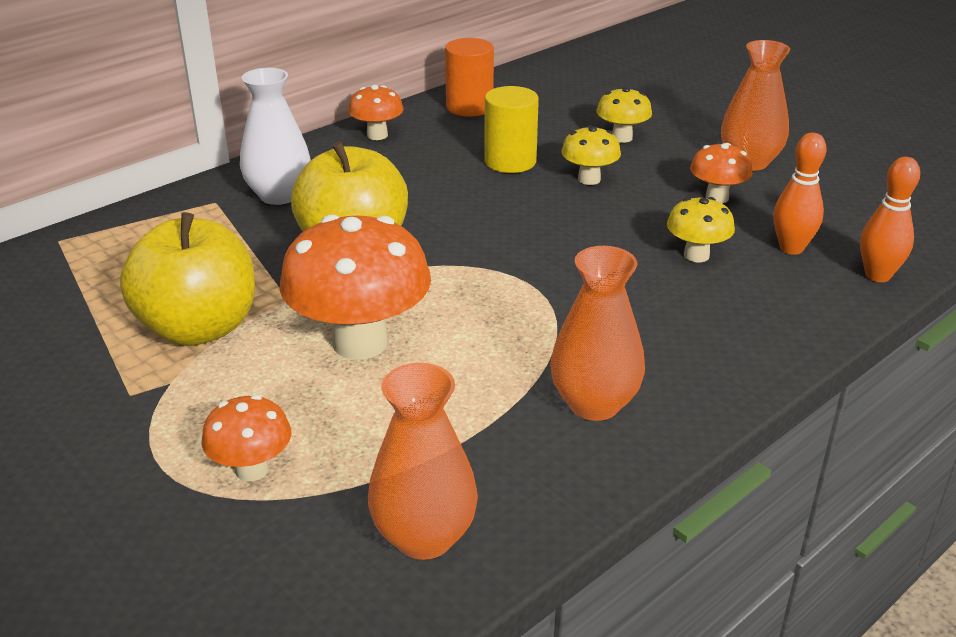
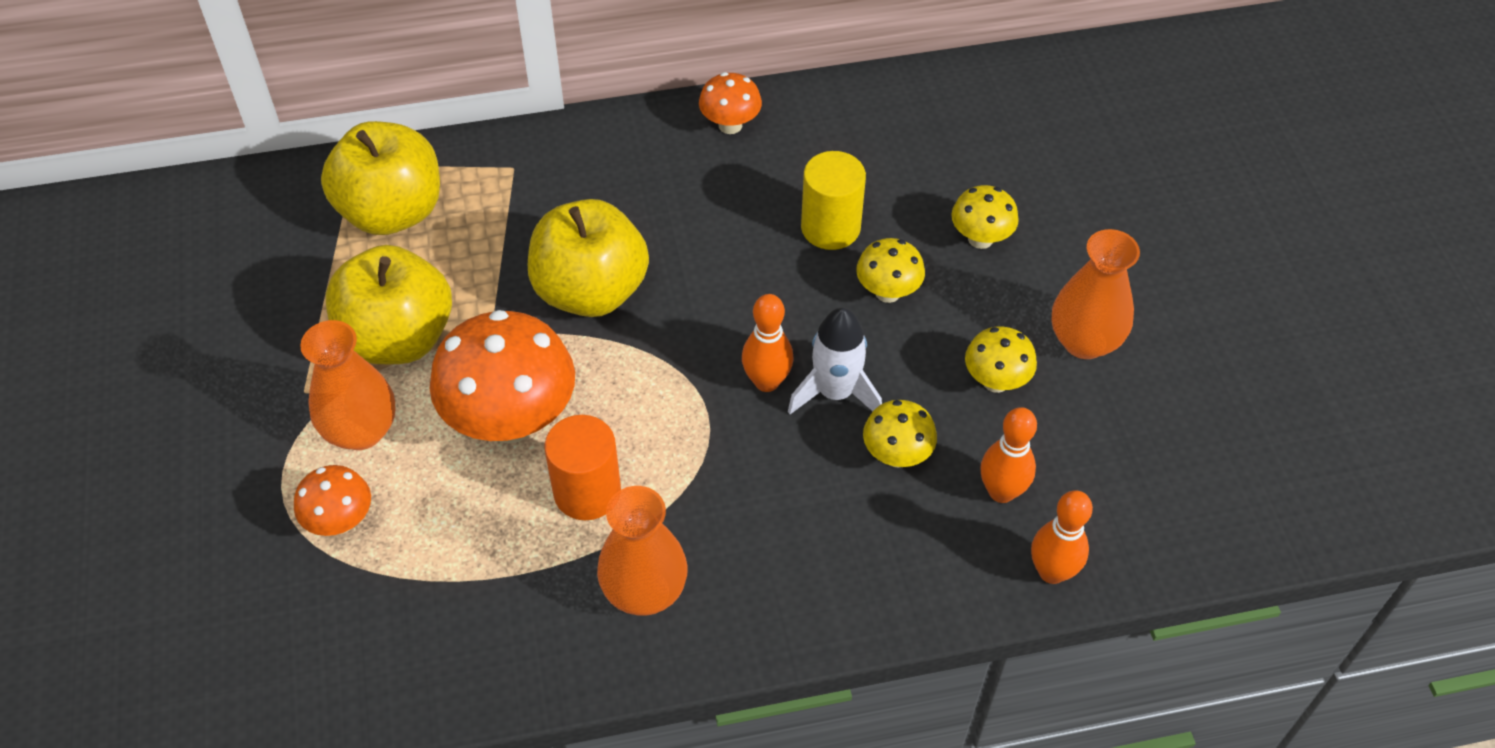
camera: 30 degrees right, 20 degrees up
white vase [240,68,311,205] -> none
orange vase [368,363,478,560] -> orange vase moved to [300,320,396,450]
orange cylinder [445,38,494,117] -> orange cylinder moved to [544,415,621,520]
orange mushroom [690,143,753,203] -> yellow mushroom [965,326,1037,393]
none -> yellow apple [321,121,440,235]
none -> orange bowling pin [742,294,794,392]
none -> white rocket [788,307,882,414]

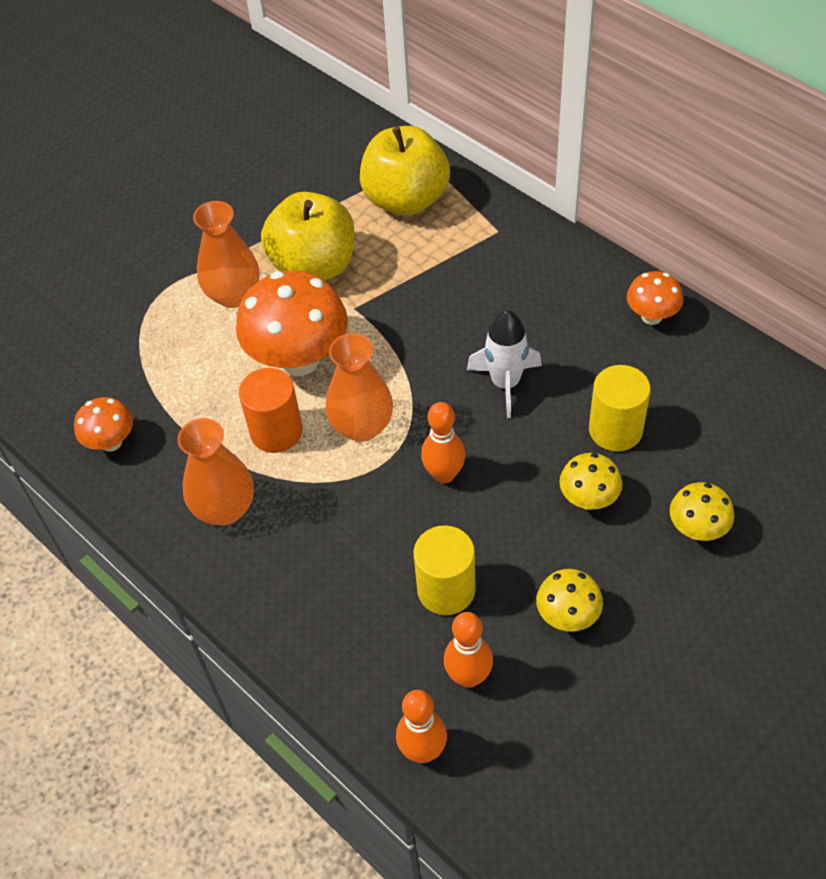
camera: 60 degrees right, 0 degrees up
orange mushroom [294,465,371,536] -> orange mushroom moved to [74,397,133,452]
yellow apple [528,199,649,317] -> none
white rocket [788,307,882,414] -> white rocket moved to [467,310,542,418]
yellow mushroom [863,400,937,468] -> yellow cylinder [413,525,476,615]
orange vase [1052,229,1140,359] -> orange vase moved to [325,333,393,442]

